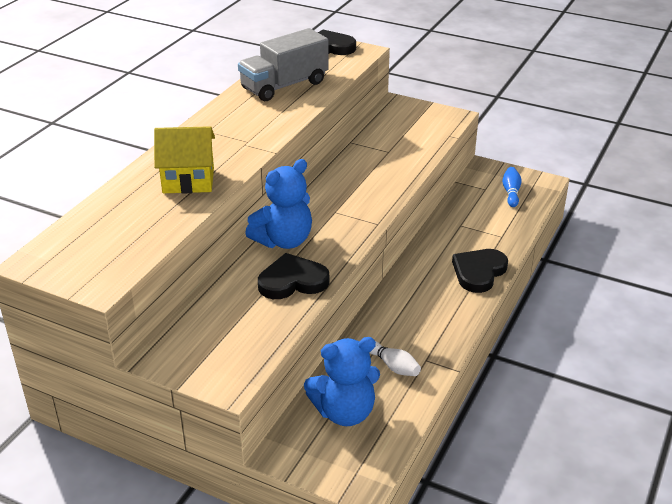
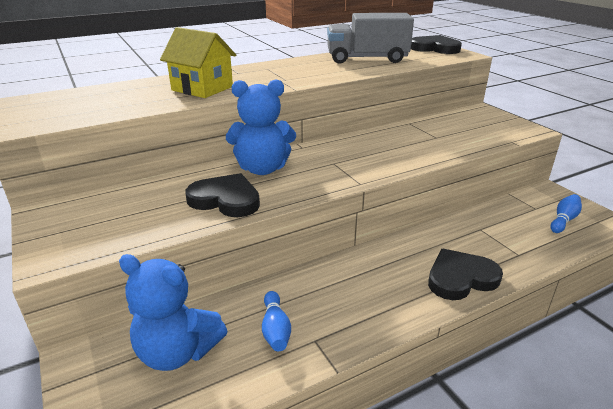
camera: 35 degrees right, 5 degrees down
white bowling pin [369,341,421,376] -> blue bowling pin [262,291,291,351]

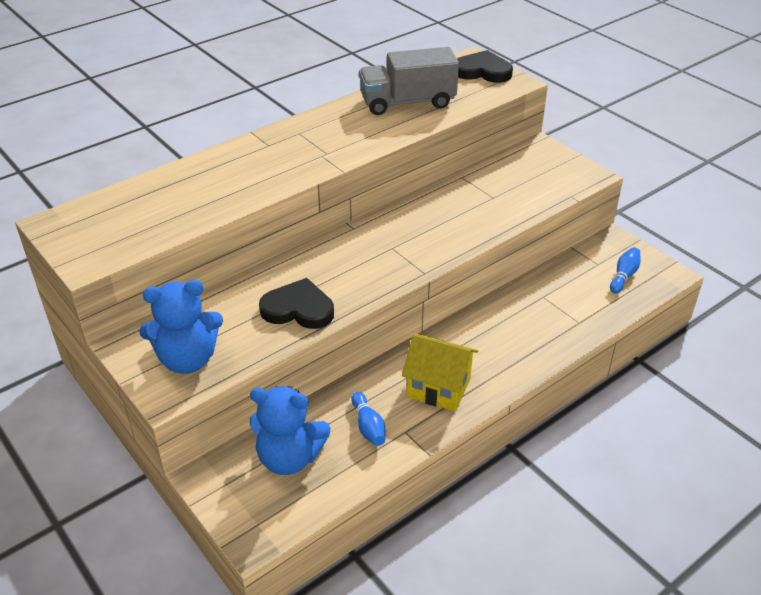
camera: 10 degrees left, 10 degrees up
yellow house [160,27,236,98] -> yellow house moved to [402,334,478,411]
blue teddy bear [226,79,296,175] -> blue teddy bear moved to [139,280,223,374]
black heart [428,249,503,300] -> none

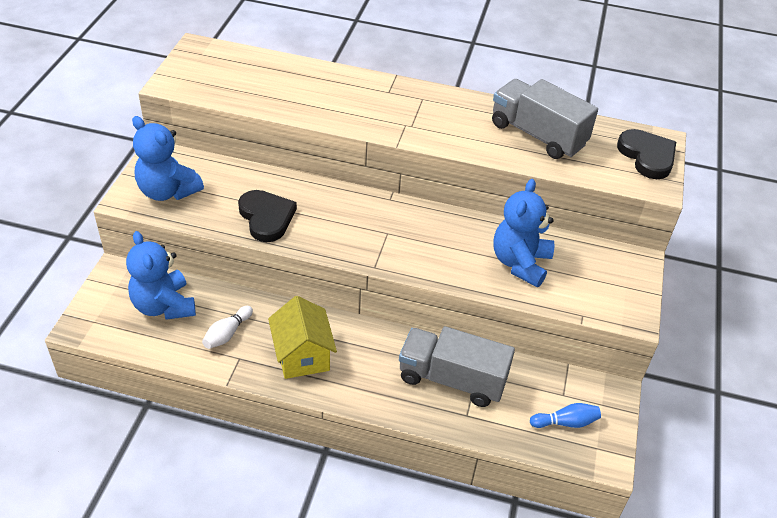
camera: 50 degrees right, 5 degrees up
blue bowling pin [351,392,385,446] -> white bowling pin [202,306,253,349]
none -> grey truck [399,326,515,407]
none -> blue teddy bear [493,179,554,287]

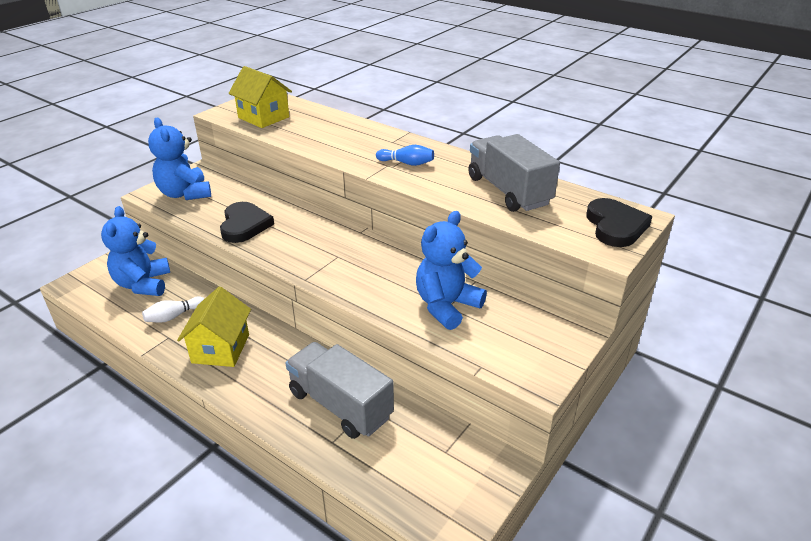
camera: 25 degrees right, 10 degrees down
blue bowling pin [530,403,601,428] -> blue bowling pin moved to [376,145,434,166]
none -> yellow house [229,66,292,128]

